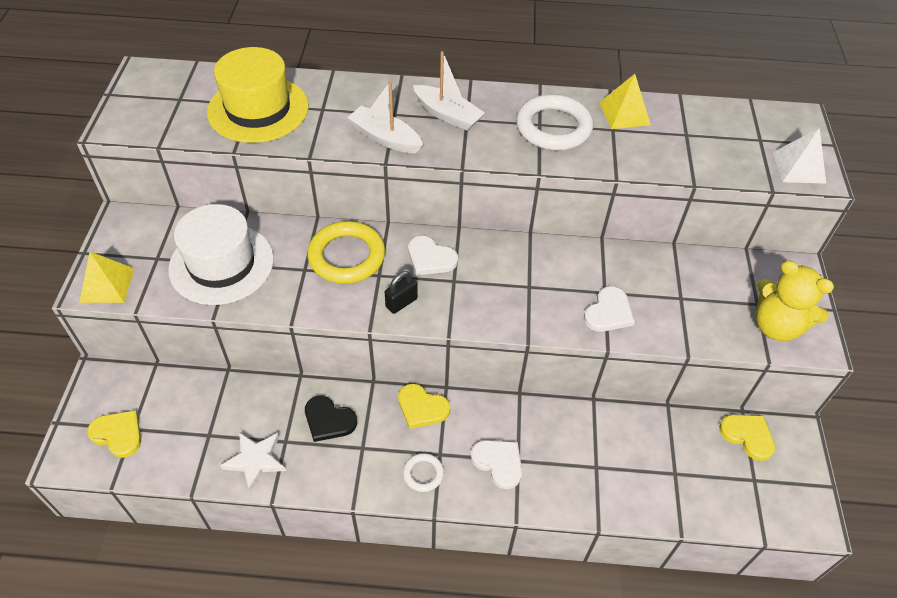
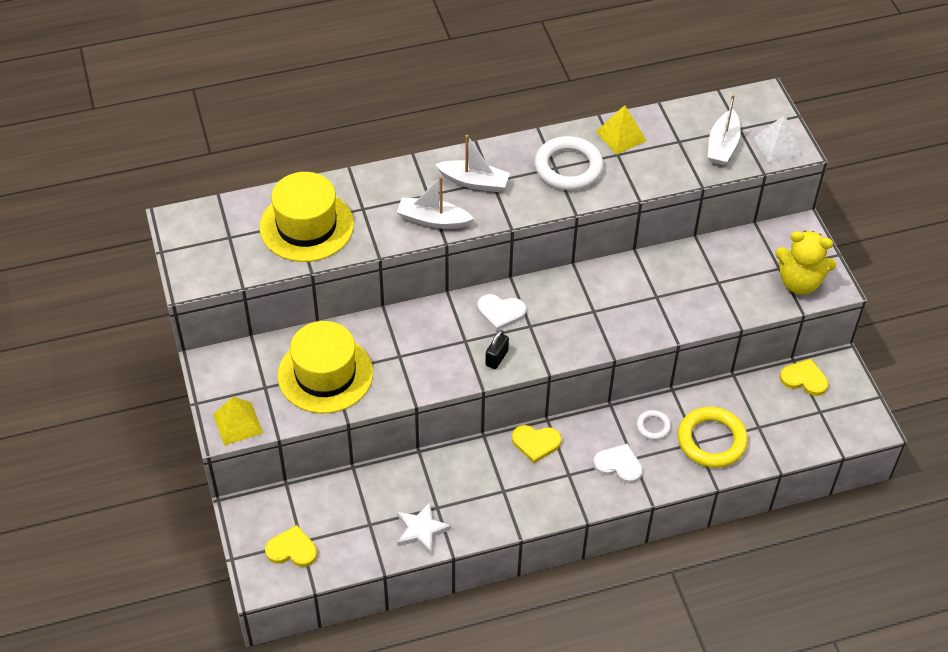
camera: 20 degrees left, 0 degrees up
white hat [168,204,274,305] -> yellow hat [278,321,373,413]
black heart [305,396,357,442] -> none
yellow ring [307,221,385,284] -> yellow ring moved to [678,407,748,468]
white ring [403,453,444,492] -> white ring moved to [636,410,671,440]
white heart [584,286,635,332] -> none
none -> white boat [708,94,741,165]

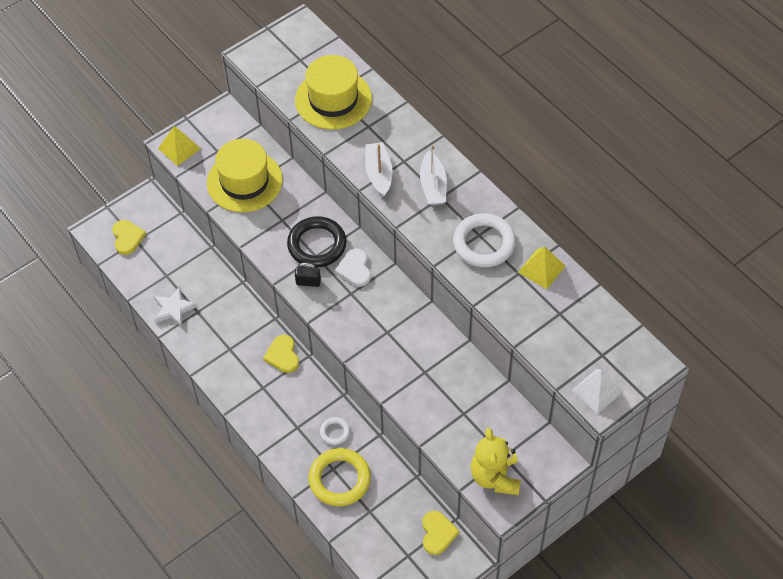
camera: 70 degrees right, 5 degrees up
white heart [593,444,643,484] -> none
white boat [708,94,741,165] -> none
none -> black ring [287,216,347,268]

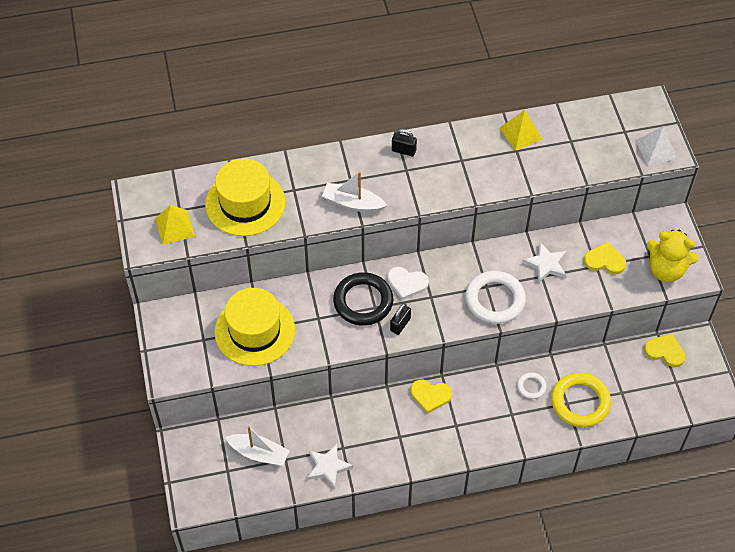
camera: 65 degrees left, 0 degrees up
yellow heart [112,220,146,255] -> yellow heart moved to [584,242,626,274]
yellow pyramid [158,126,201,166] -> yellow pyramid moved to [155,205,195,245]
white boat [420,145,447,205] -> white boat moved to [225,426,290,466]
white ring [453,213,516,267] -> white ring moved to [466,271,526,324]
none -> black padlock [392,129,417,156]
none -> white star [522,242,567,283]

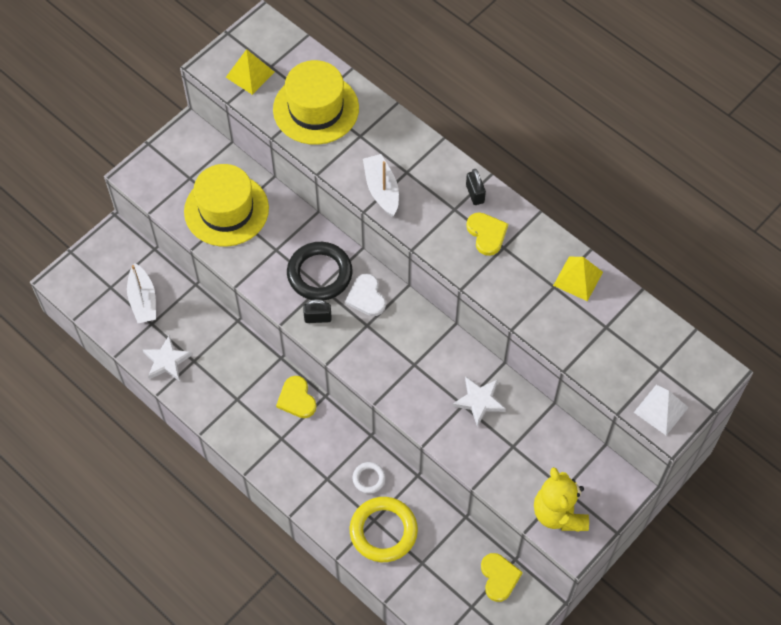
camera: 55 degrees right, 5 degrees up
white ring [466,271,526,324] -> none
yellow heart [584,242,626,274] -> yellow heart moved to [466,213,508,256]

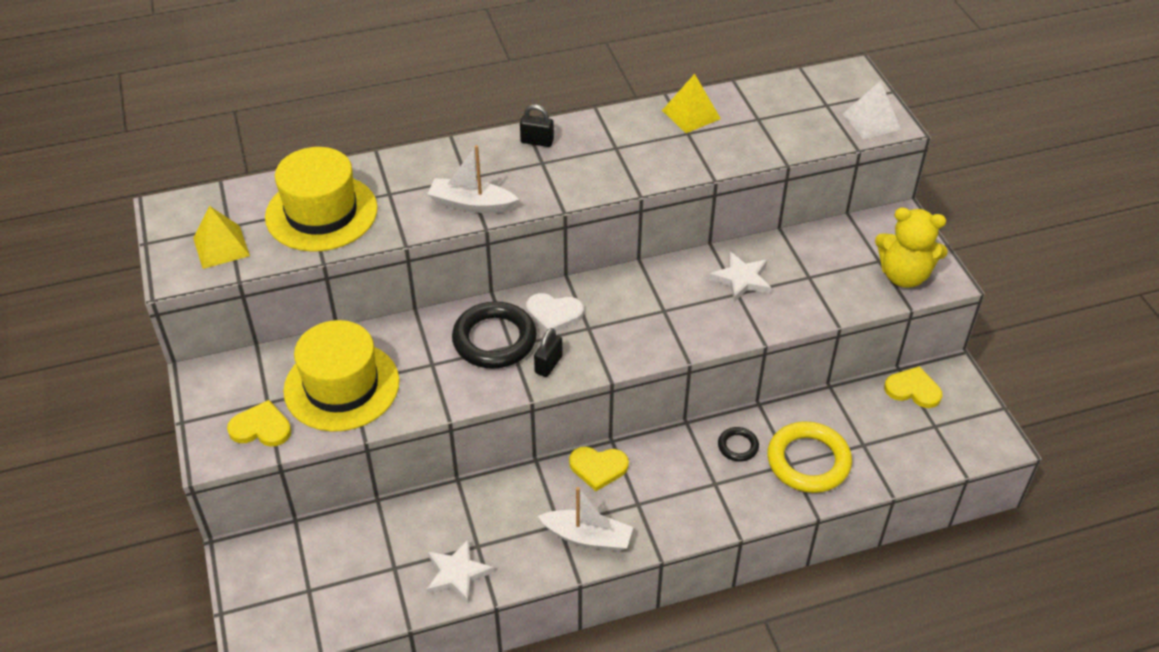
camera: 60 degrees left, 15 degrees down
white boat [127,263,156,323] -> white boat moved to [538,487,633,551]
white ring [353,462,386,494] -> black ring [718,427,759,462]
yellow heart [466,213,508,256] -> yellow heart moved to [227,400,291,447]

